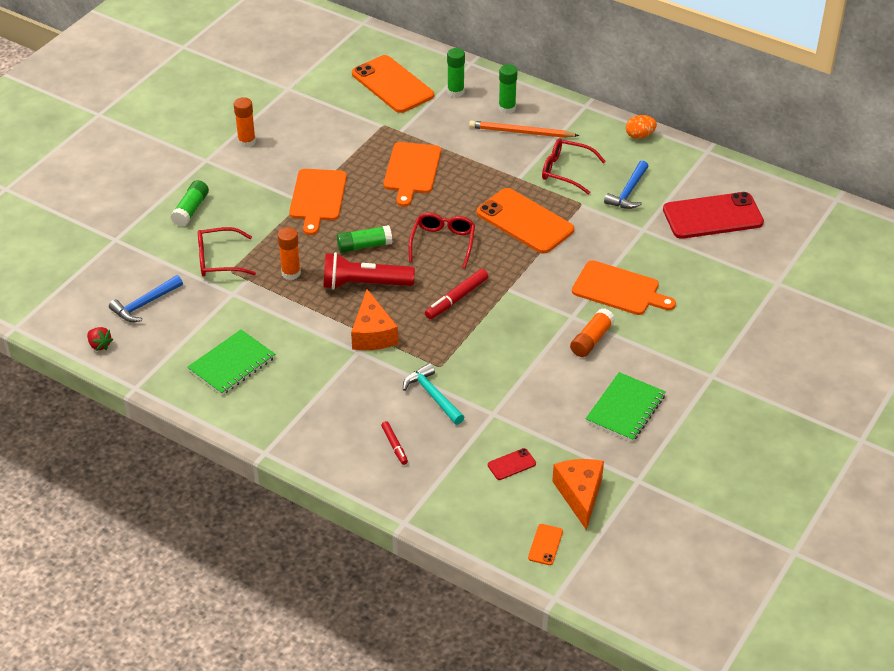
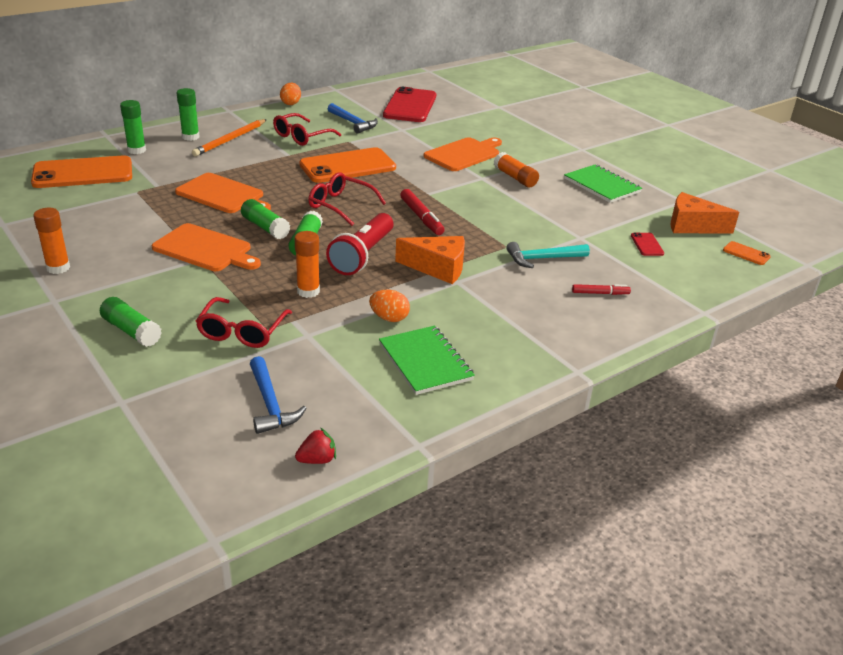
camera: 70 degrees left, 10 degrees down
none -> green glue stick [241,199,290,239]
none -> orange egg [369,290,410,322]

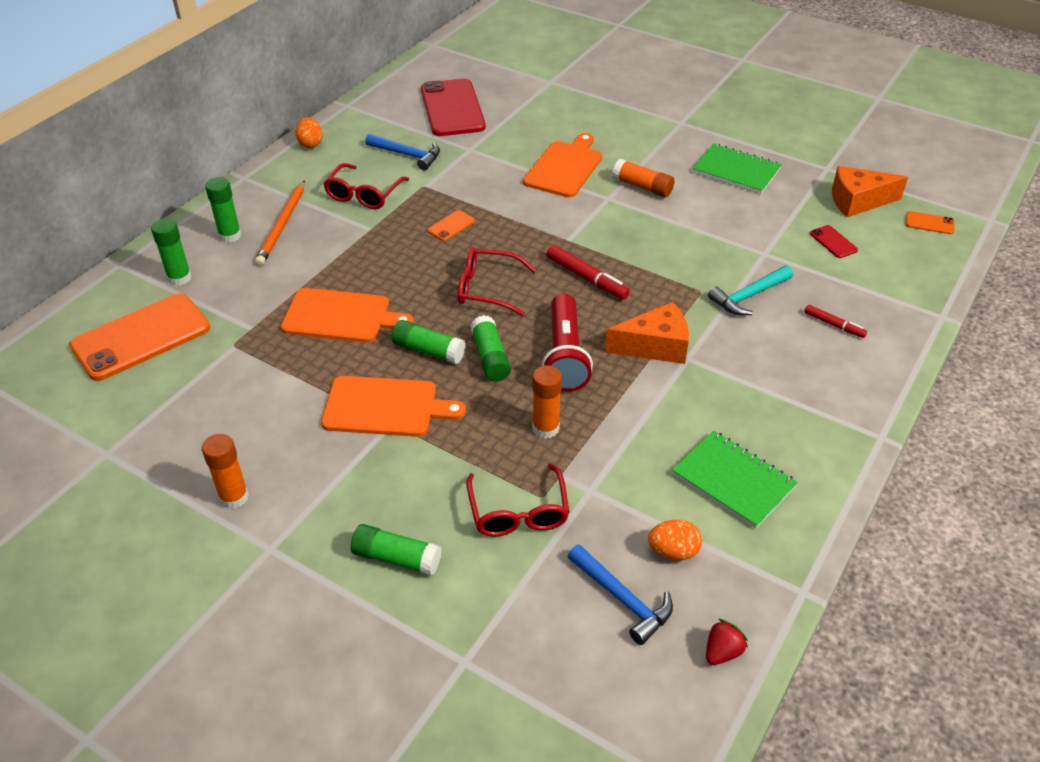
camera: 20 degrees left, 10 degrees up
orange phone [299,147,396,183] -> orange phone [428,210,475,241], size x0.42
orange egg [369,290,410,322] -> orange egg moved to [648,519,702,560]
red marker [572,284,631,295] -> red marker turned 60 degrees clockwise [804,305,867,338]

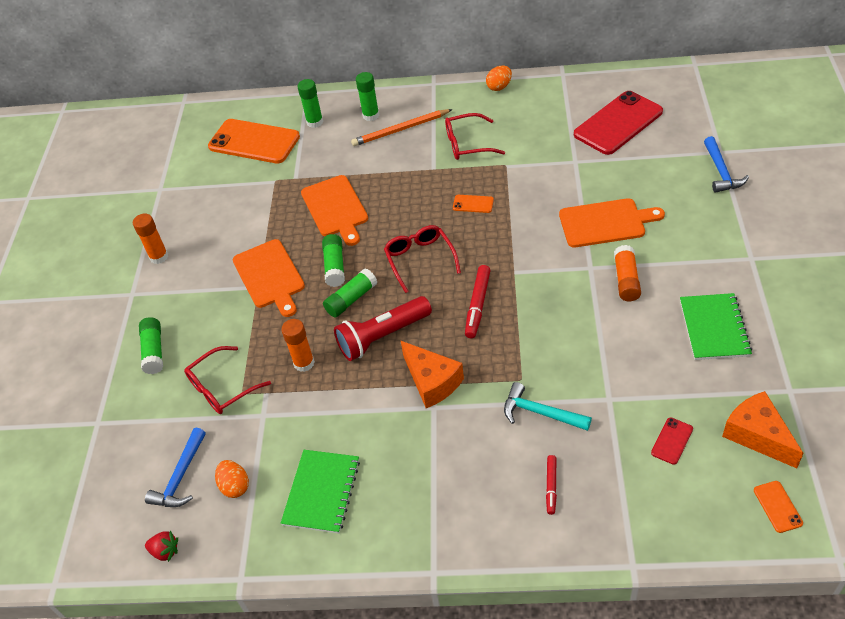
camera: 65 degrees right, 5 degrees up
blue hammer [365,134,440,171] -> blue hammer moved to [704,136,749,193]

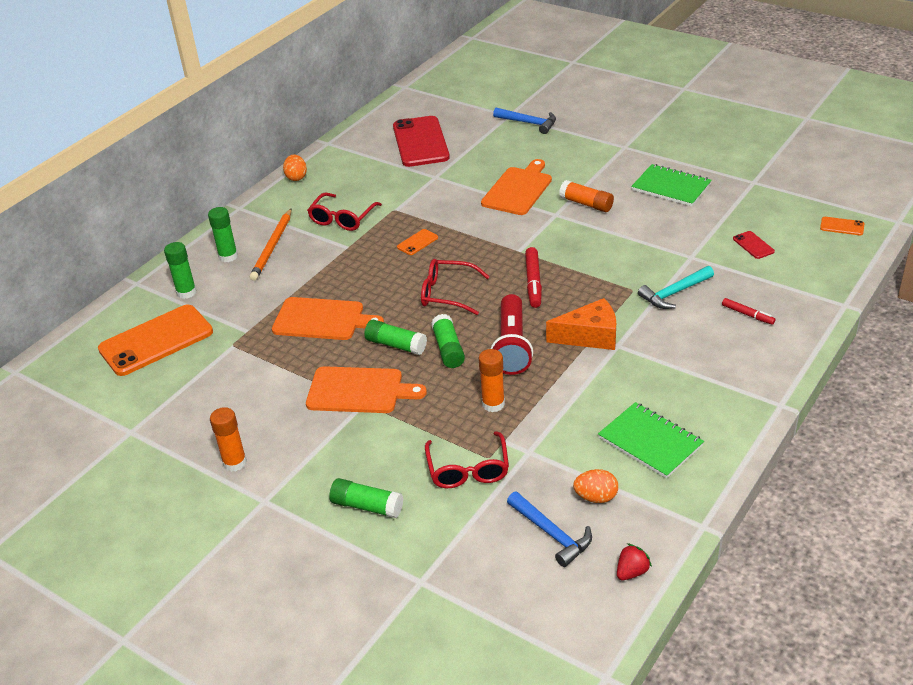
camera: 60 degrees left, 10 degrees down
red marker [465,265,491,338] -> red marker turned 45 degrees clockwise [525,247,542,308]
orange cheese [722,391,804,468] -> none

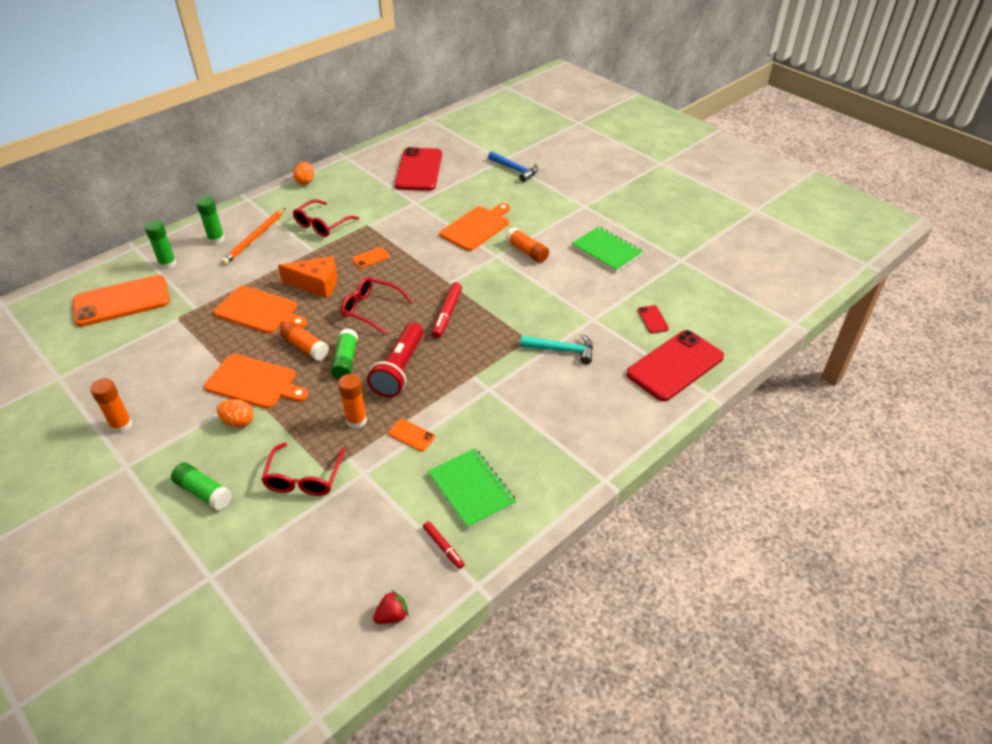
camera: 10 degrees right, 5 degrees up
green glue stick [364,319,427,355] -> orange glue stick [280,321,329,361]
blue hammer [507,492,592,567] -> none
orange cheese [546,298,616,350] -> orange cheese moved to [278,256,337,298]
orange egg [573,469,618,503] -> orange egg moved to [217,399,253,427]
turquoise hammer [638,266,714,309] -> turquoise hammer turned 150 degrees counterclockwise [520,334,593,364]
red marker [722,298,776,325] -> red marker moved to [423,521,465,569]
orange phone [820,217,865,235] -> orange phone moved to [388,419,435,451]
none -> red phone [626,330,724,401]

